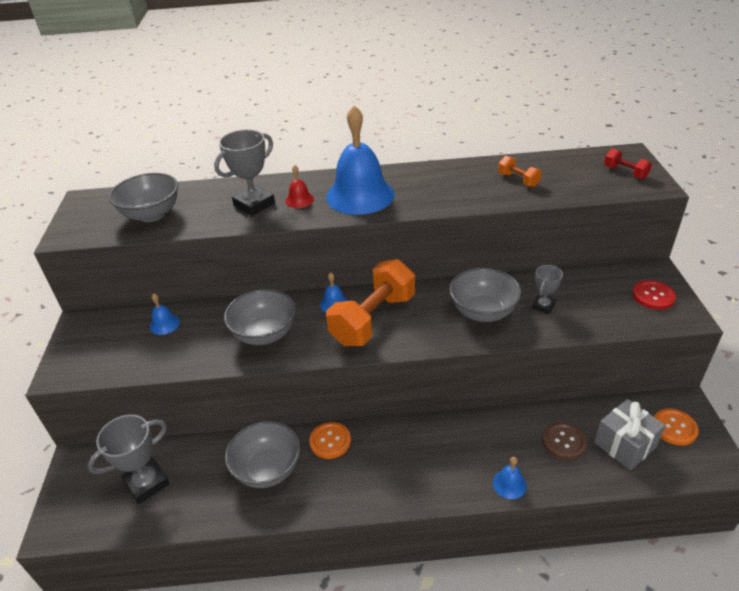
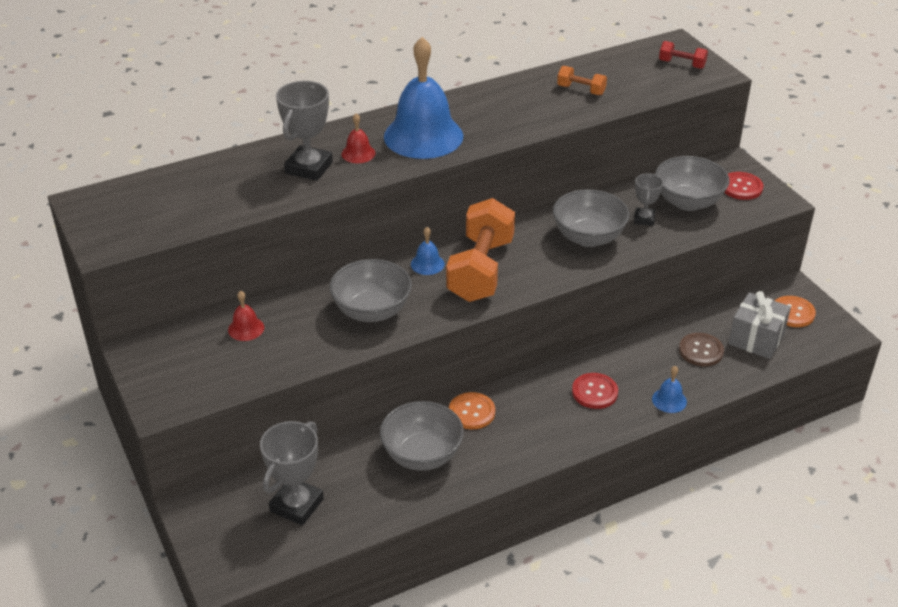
camera: 25 degrees left, 0 degrees up
grey bowl [109,173,178,222] -> grey bowl moved to [655,156,729,211]
blue bell [150,293,180,335] -> red bell [228,291,264,341]
none -> red button [572,373,618,409]

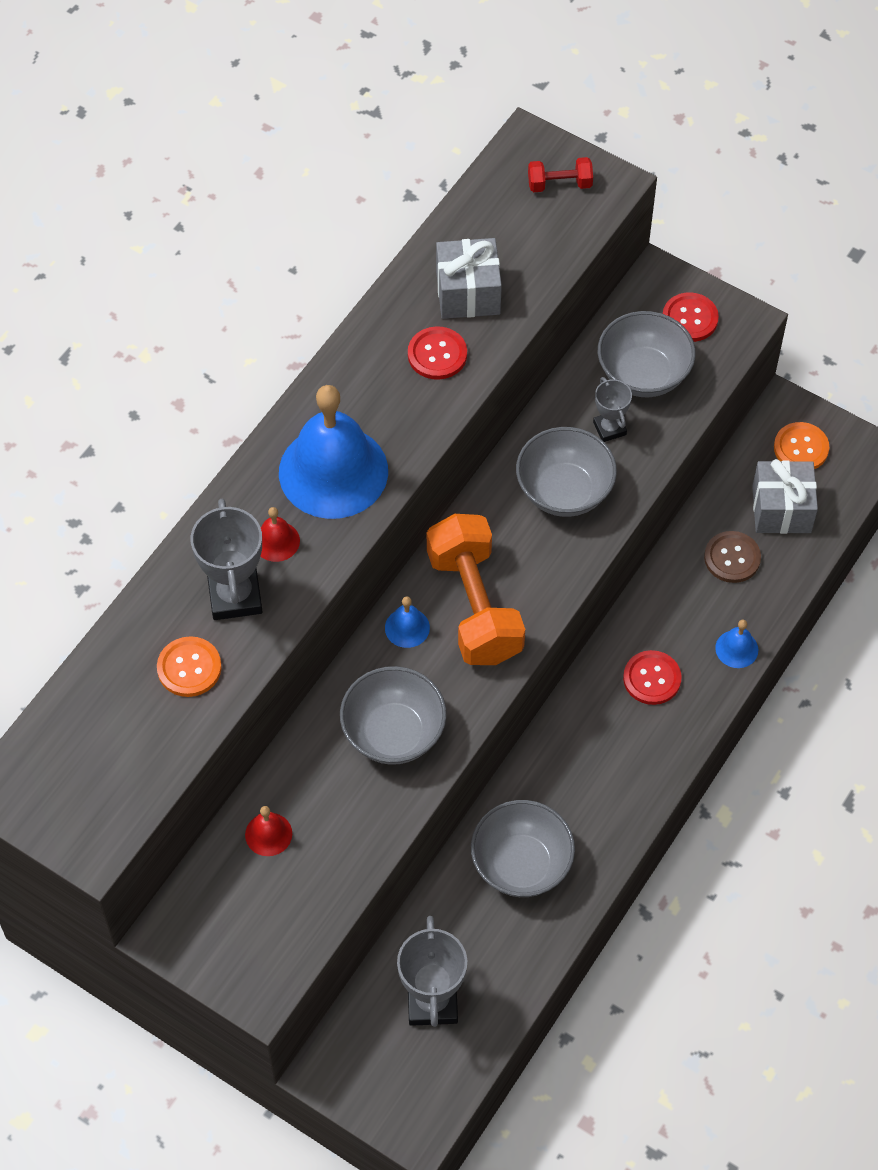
camera: 30 degrees left, 20 degrees up
orange button [449,392,495,429] -> orange button moved to [157,636,222,697]
orange dumbbell [557,66,607,95] -> grey gift [436,238,502,319]
none -> red button [408,326,467,380]

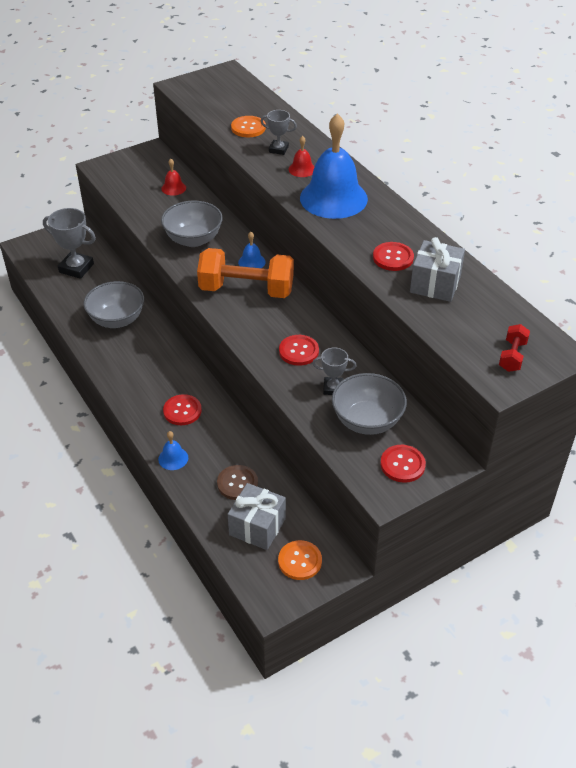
camera: 115 degrees right, 15 degrees down
grey trophy [191,499,263,620] -> grey trophy [261,110,297,155], size x0.58
grey bowl [516,427,617,517] -> red button [279,335,319,366]

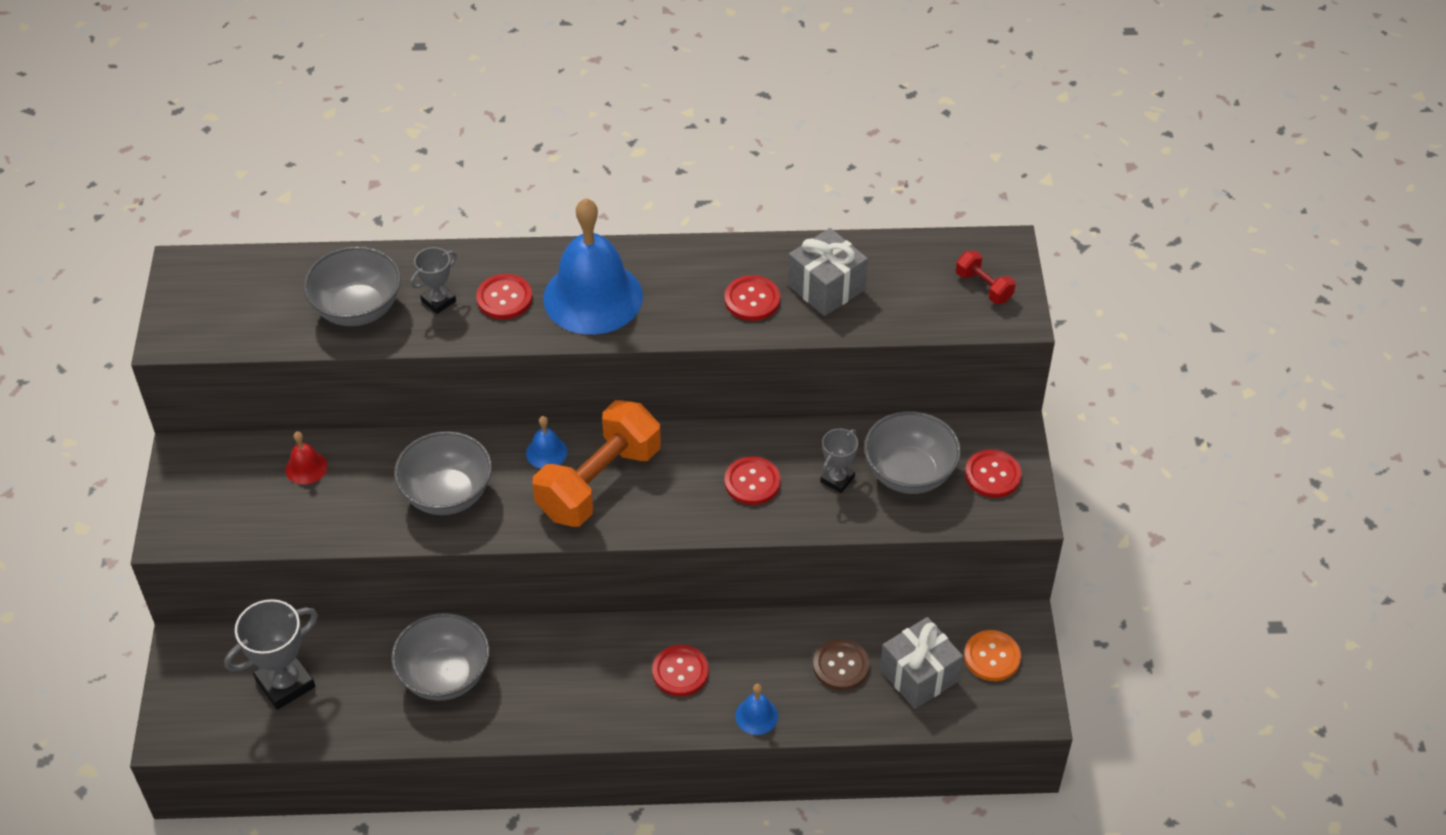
camera: 60 degrees left, 5 degrees up
orange button [231,116,266,137] -> grey bowl [303,246,401,326]
red bell [289,136,315,177] -> red button [476,274,533,319]

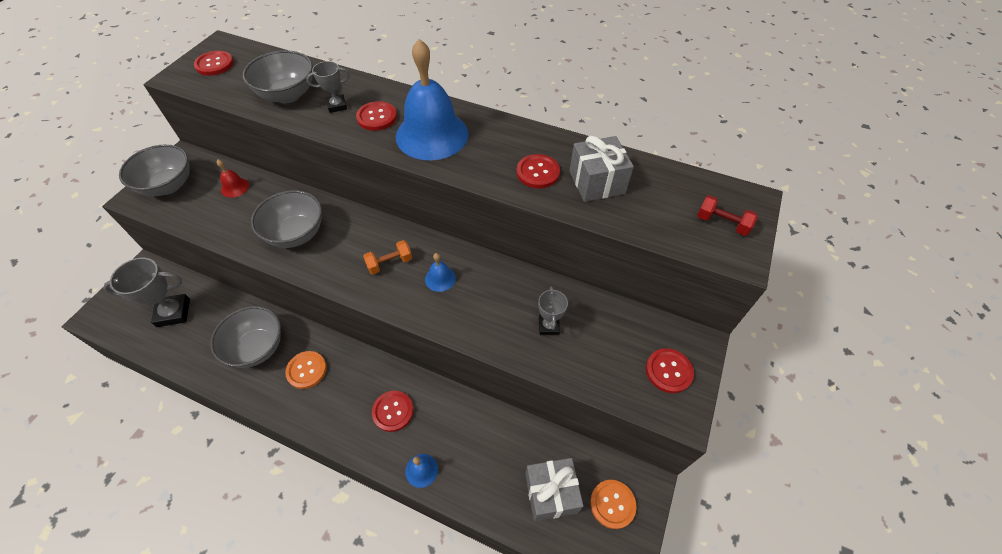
camera: 25 degrees right, 5 degrees up
blue bell [526,416,568,469] -> blue bell moved to [425,253,456,292]
orange dumbbell [532,400,661,527] -> orange dumbbell [363,240,412,275], size x0.45
red button [725,456,780,505] -> red button moved to [194,51,234,76]
brown button [813,639,870,690] -> none
grey trophy [820,428,858,493] -> grey trophy turned 60 degrees counterclockwise [538,286,568,335]
grey bowl [864,411,961,494] -> grey bowl moved to [119,145,189,196]
red dumbbell [956,251,1016,304] -> red dumbbell turned 45 degrees counterclockwise [697,195,758,236]
none -> orange button [285,351,327,389]

